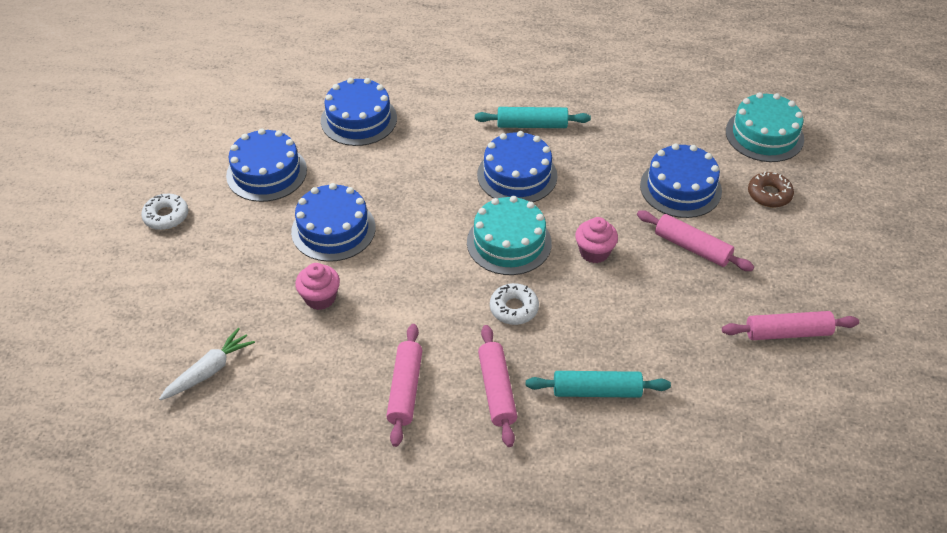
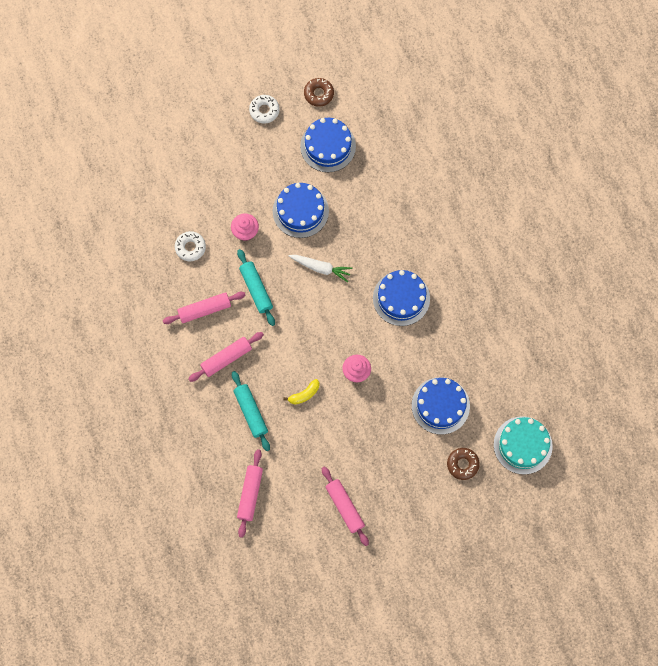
camera: 65 degrees right, 25 degrees up
white carrot [159,328,255,400] -> white carrot moved to [289,255,353,282]
blue cake [321,78,397,146] -> none
turquoise cake [467,196,552,275] -> none
turquoise rolling pin [475,107,591,128] -> turquoise rolling pin moved to [237,249,275,326]
white donut [490,283,539,325] -> white donut moved to [175,231,206,261]
pink rolling pin [637,210,754,271] -> pink rolling pin moved to [237,449,263,538]
none -> yellow banana [283,379,320,404]
none -> brown donut [304,78,334,107]

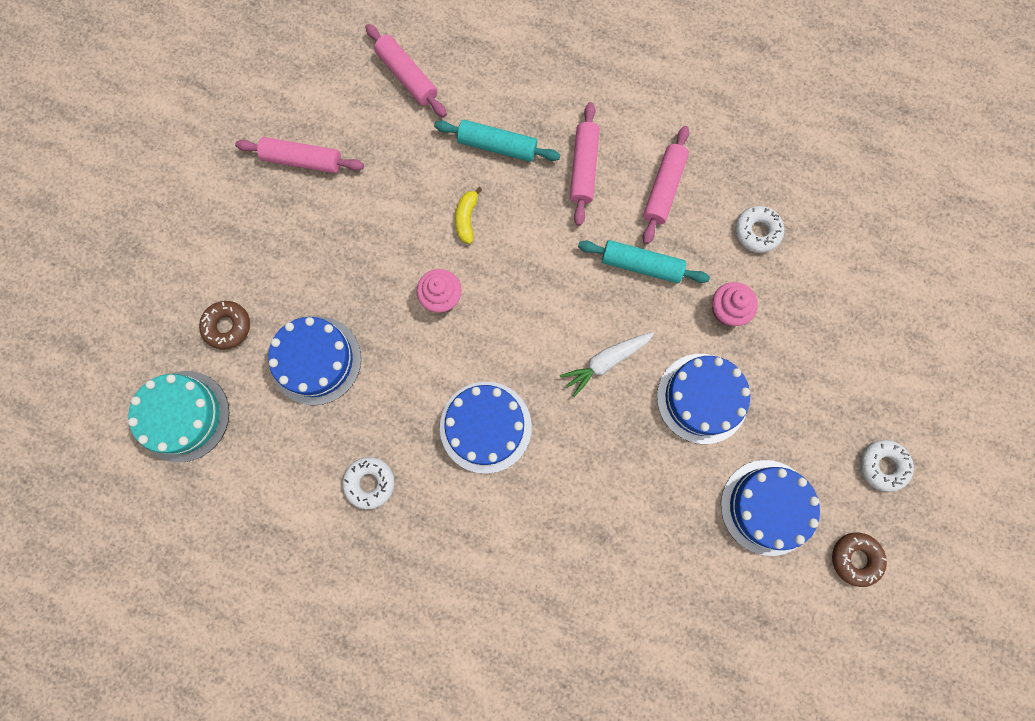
camera: 130 degrees right, 5 degrees up
none -> white donut [342,457,394,509]

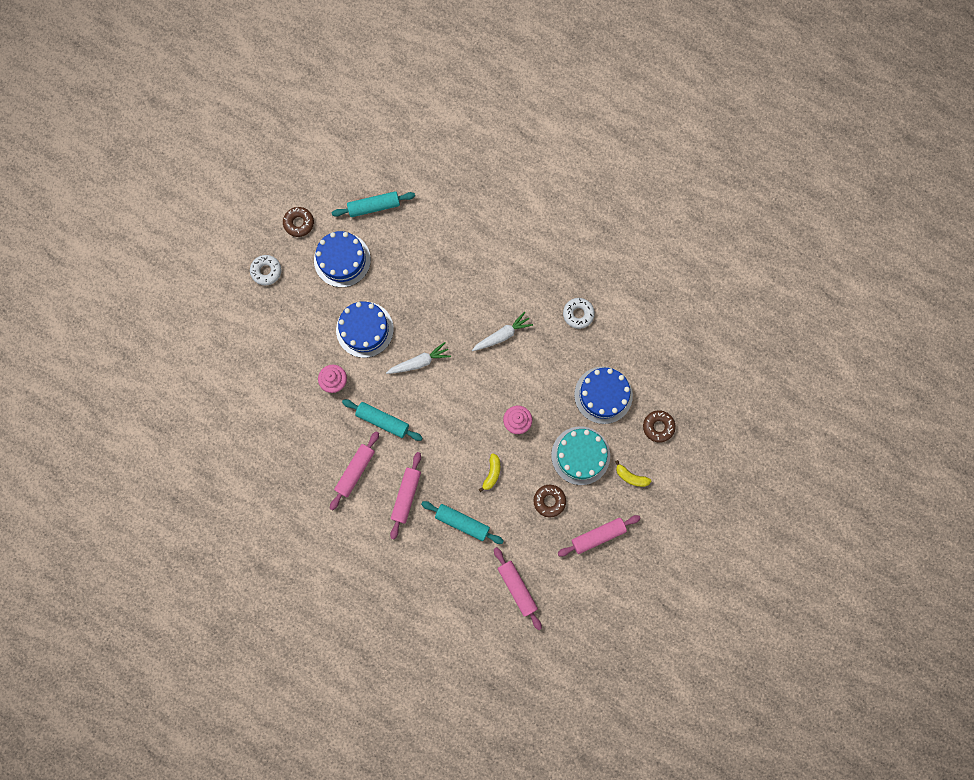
camera: 170 degrees left, 0 degrees up
turquoise cake [128,371,229,462] -> turquoise cake moved to [551,427,610,485]
pink rolling pin [235,137,364,173] -> pink rolling pin turned 45 degrees counterclockwise [558,515,641,557]
blue cake [440,382,532,474] -> white carrot [472,312,533,351]
white donut [735,206,784,253] -> none
none -> turquoise rolling pin [332,191,415,217]
none -> brown donut [533,485,566,517]
none -> yellow banana [615,460,652,487]

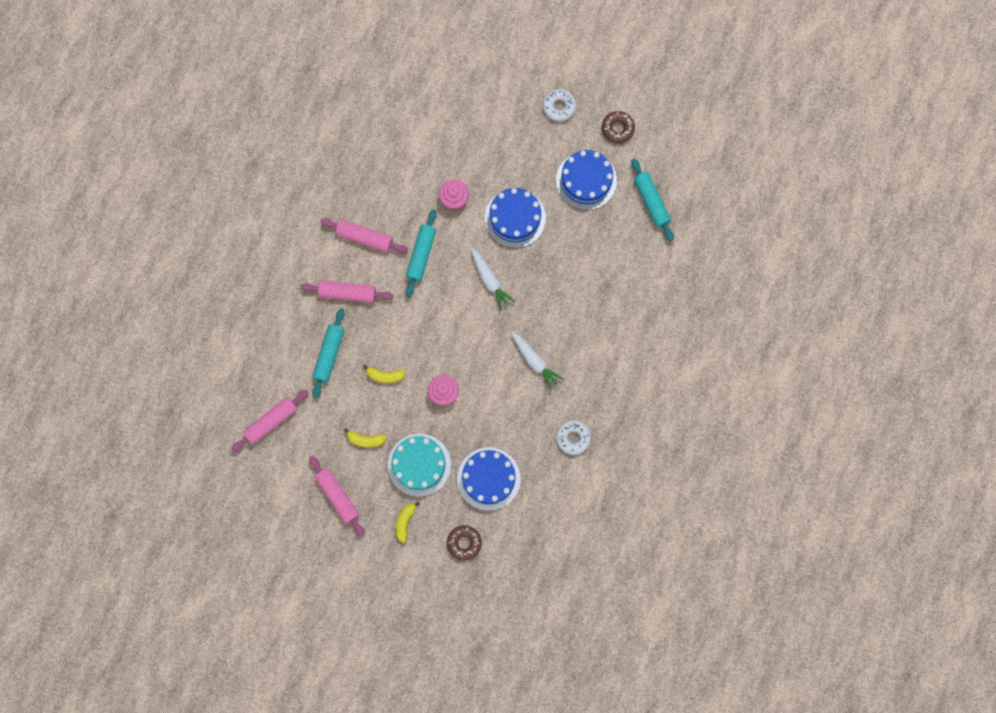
camera: 80 degrees right, 0 degrees up
brown donut [533,485,566,517] -> yellow banana [343,428,387,448]

